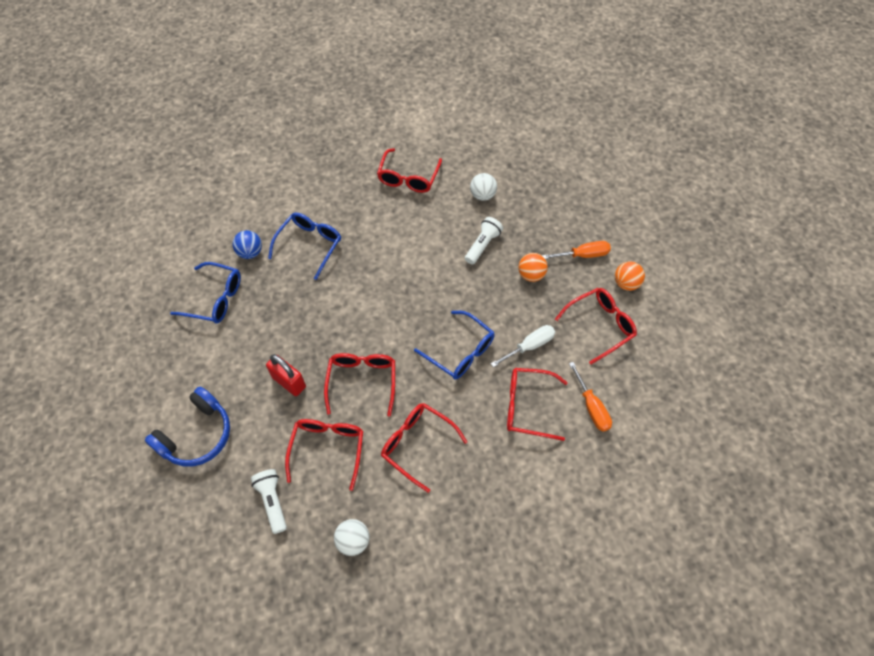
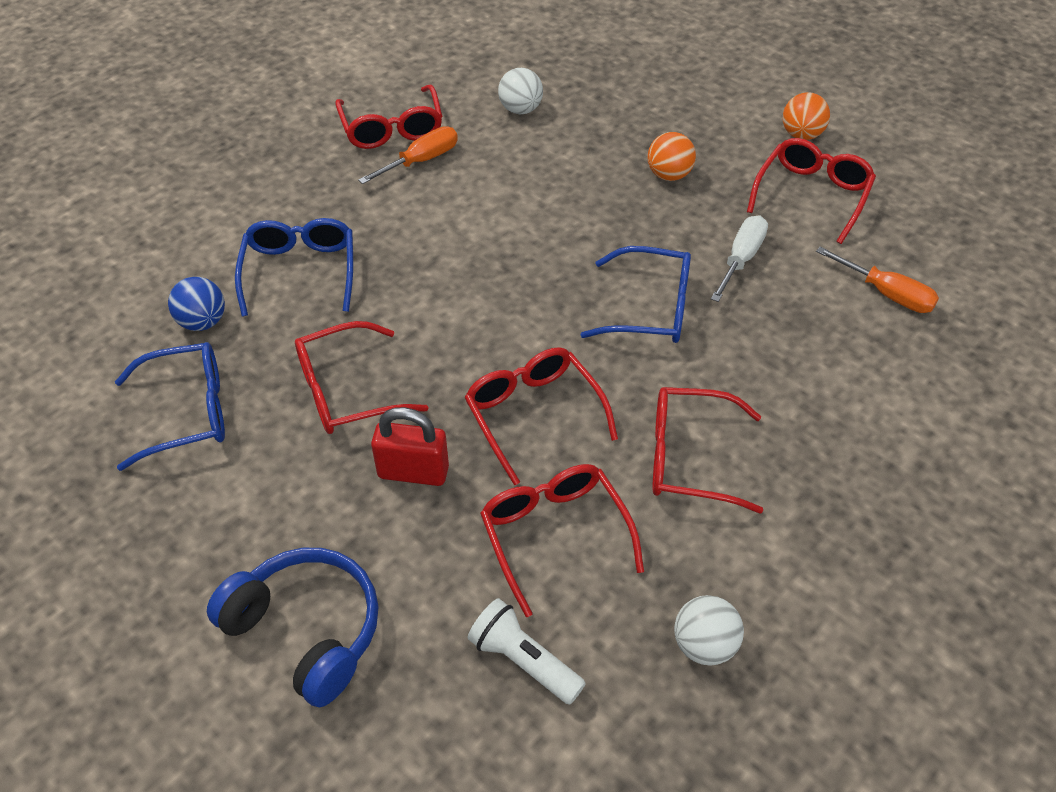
camera: 30 degrees left, 10 degrees down
blue headphones [145,387,230,467] -> blue headphones turned 60 degrees counterclockwise [207,548,379,707]
white flashlight [465,217,503,265] -> none
red glasses [507,368,568,441] -> red glasses moved to [295,321,429,434]
orange screwdriver [542,241,611,259] -> orange screwdriver moved to [358,126,458,184]

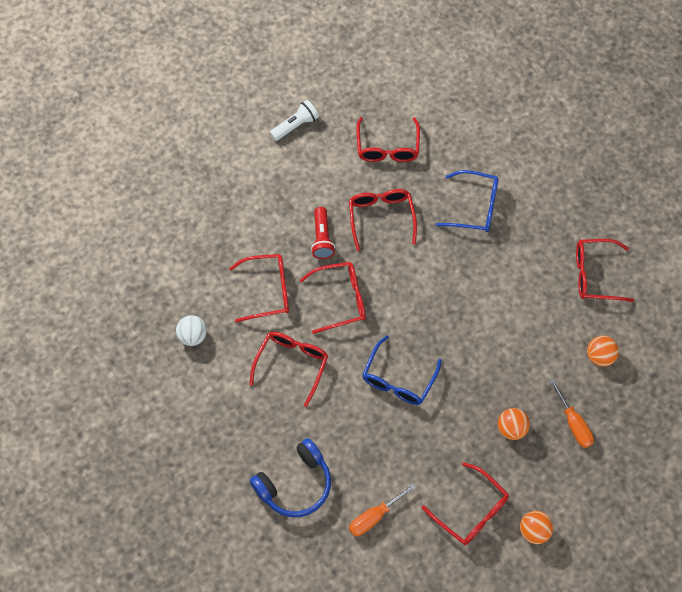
camera: 105 degrees right, 15 degrees up
blue glasses [115,342,225,471] -> red glasses [356,117,420,162]
blue ball [168,277,225,331] -> none
blue headphones [207,548,379,707] -> blue headphones moved to [250,438,331,517]
orange screwdriver [358,126,458,184] -> orange screwdriver moved to [549,378,594,448]
red padlock [371,407,449,486] -> red flashlight [311,207,335,259]
white flashlight [467,598,586,705] -> white flashlight moved to [270,100,319,141]
white ball [498,68,543,114] -> orange ball [587,336,619,367]
white screwdriver [711,216,768,302] -> none

